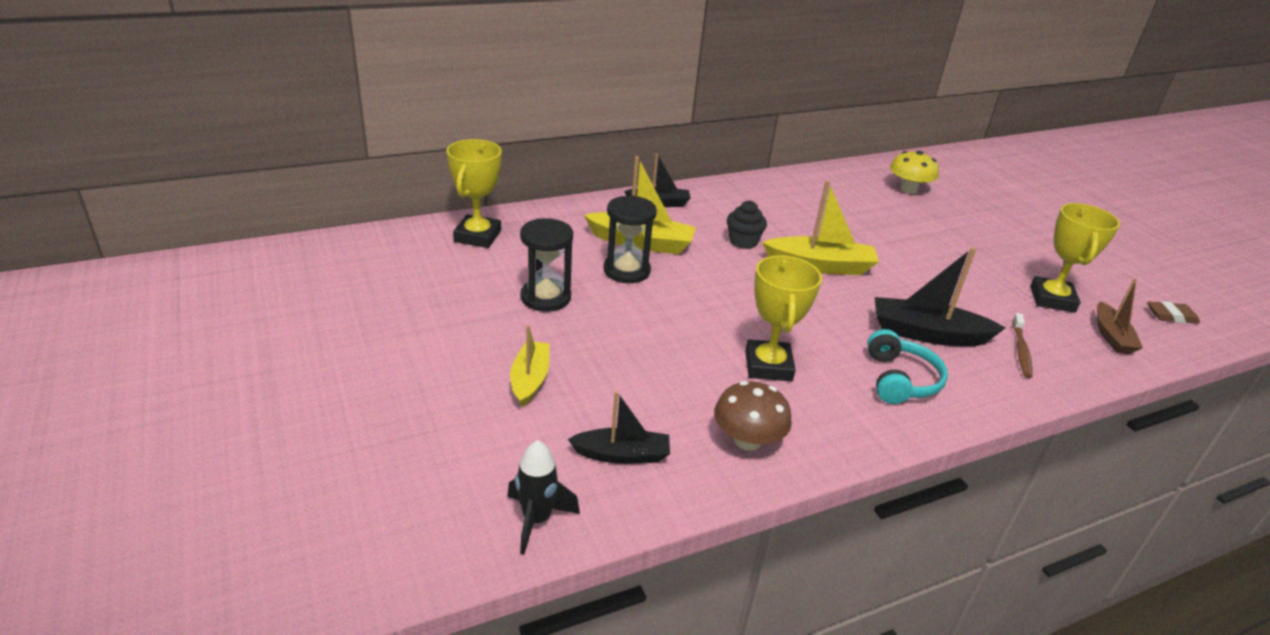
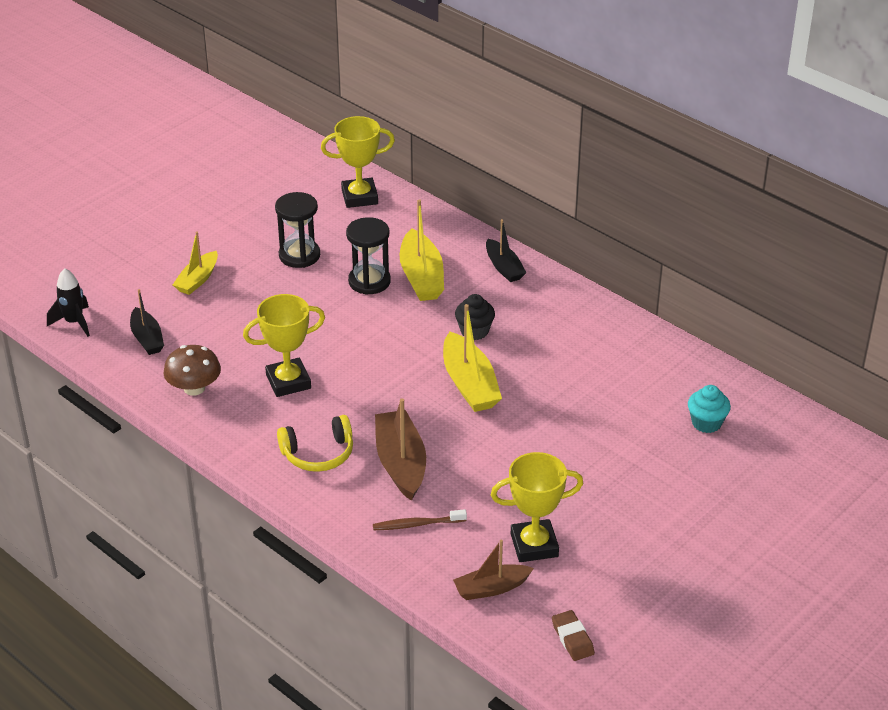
camera: 70 degrees right, 5 degrees up
yellow boat [510,325,550,407] -> yellow boat turned 135 degrees clockwise [173,231,218,295]
turquoise headphones [867,329,948,404] -> yellow headphones [277,415,353,472]
black boat [875,247,1005,346] -> brown boat [375,398,426,501]
yellow mushroom [890,151,939,194] -> turquoise cupcake [688,385,731,433]

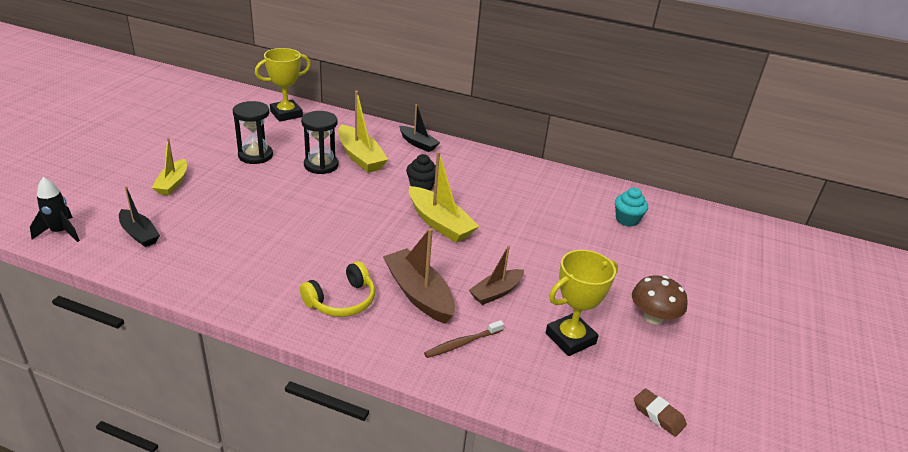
camera: 25 degrees left, 5 degrees down
brown mushroom [164,345,221,396] -> brown mushroom moved to [632,275,688,324]
yellow trophy [243,294,325,397] -> none
brown boat [453,540,534,600] -> brown boat moved to [469,246,524,305]

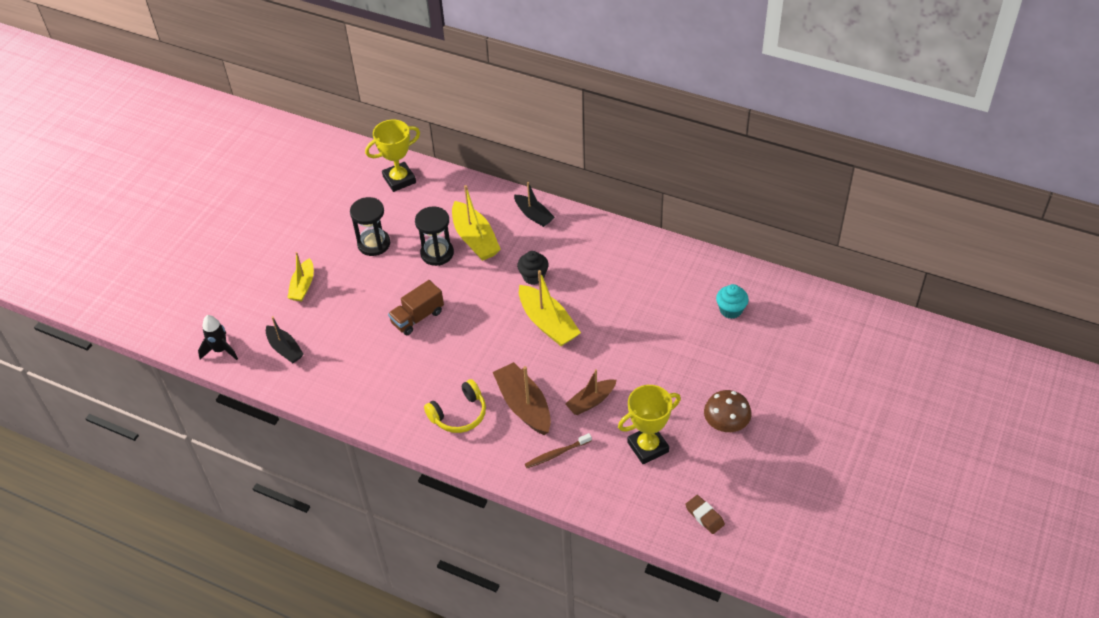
camera: 10 degrees right, 15 degrees up
none -> brown truck [388,280,444,335]

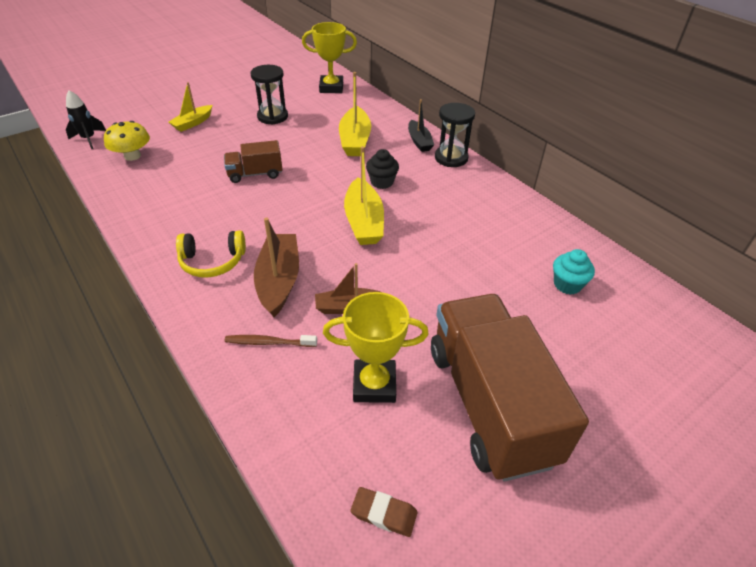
camera: 25 degrees right, 5 degrees down
black boat [266,316,304,363] -> yellow mushroom [104,121,150,161]
black hourglass [415,206,454,266] -> black hourglass moved to [435,103,475,167]
brown eraser [685,495,725,534] -> brown eraser turned 60 degrees counterclockwise [350,487,417,537]
brown mushroom [704,390,752,432] -> brown truck [431,294,589,482]

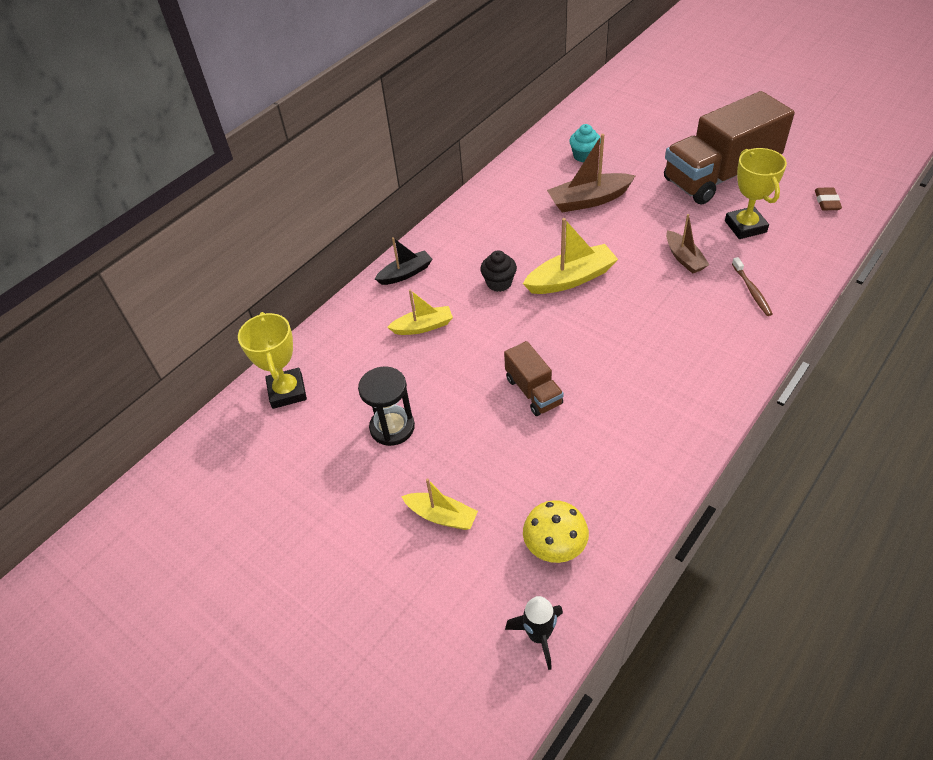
camera: 100 degrees left, 5 degrees up
yellow headphones [176,230,246,278] -> none
brown boat [254,218,299,317] -> brown boat moved to [547,134,635,212]
yellow boat [339,72,371,156] -> yellow boat [387,290,453,335], size x0.64
black hourglass [435,103,475,167] -> none

